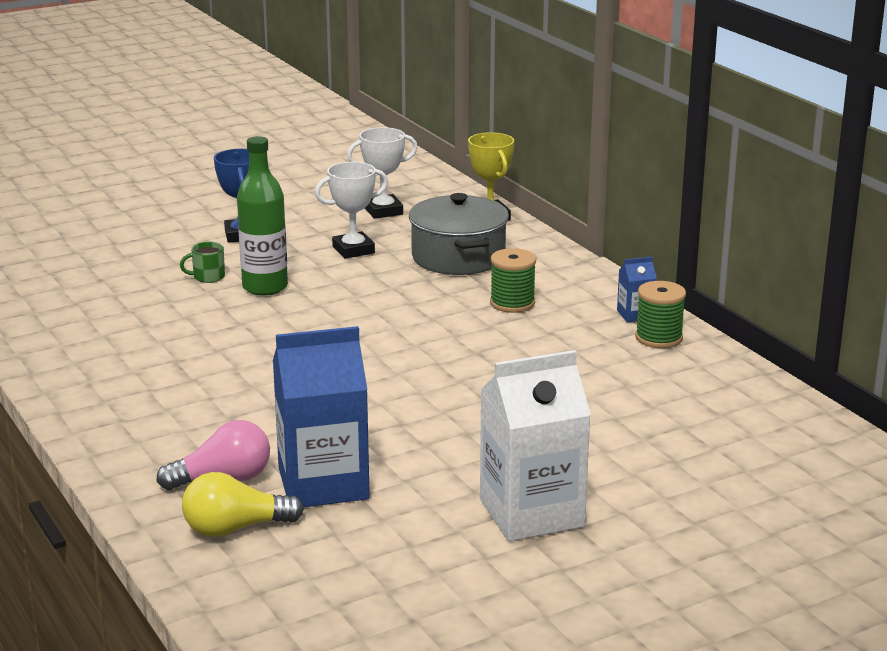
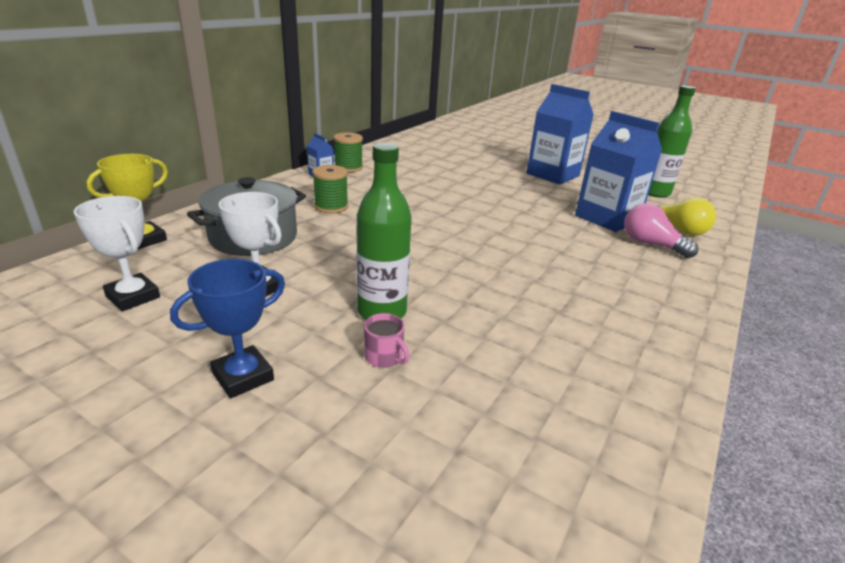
camera: 120 degrees left, 5 degrees up
green mug [180,242,225,283] -> pink mug [364,313,410,368]
white carton [480,350,591,541] -> blue carton [526,84,594,184]
none -> green bottle [648,85,696,198]

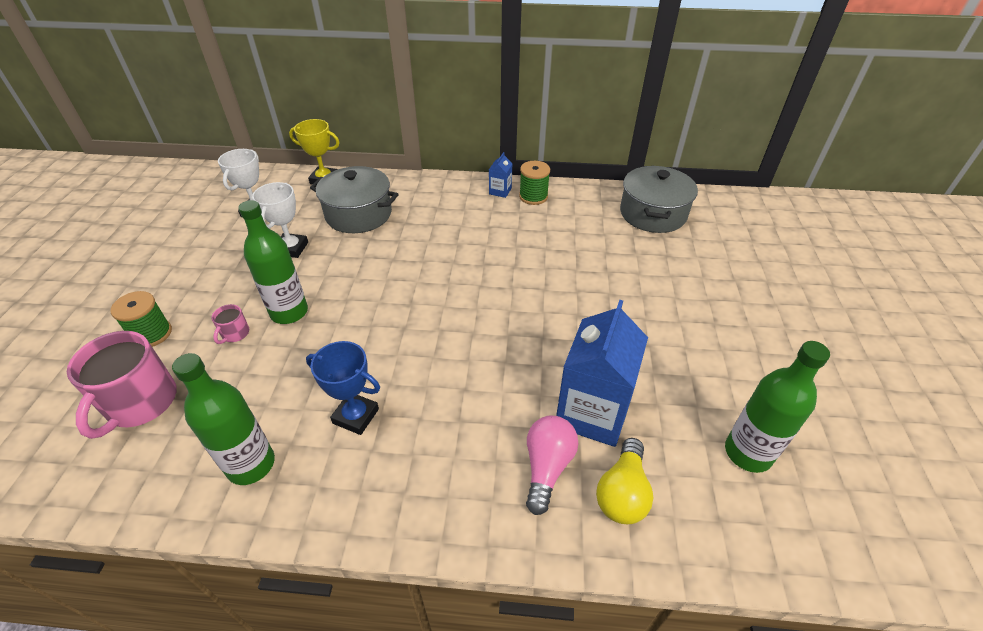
camera: 65 degrees right, 15 degrees up
blue trophy [170,259,285,398] -> blue trophy moved to [306,341,380,435]
green spool [312,165,348,213] -> green spool moved to [111,291,172,347]
blue carton [526,84,594,184] -> none
none -> pink mug [67,331,177,439]
none -> green bottle [172,353,275,485]
none -> grey pot [620,165,698,233]

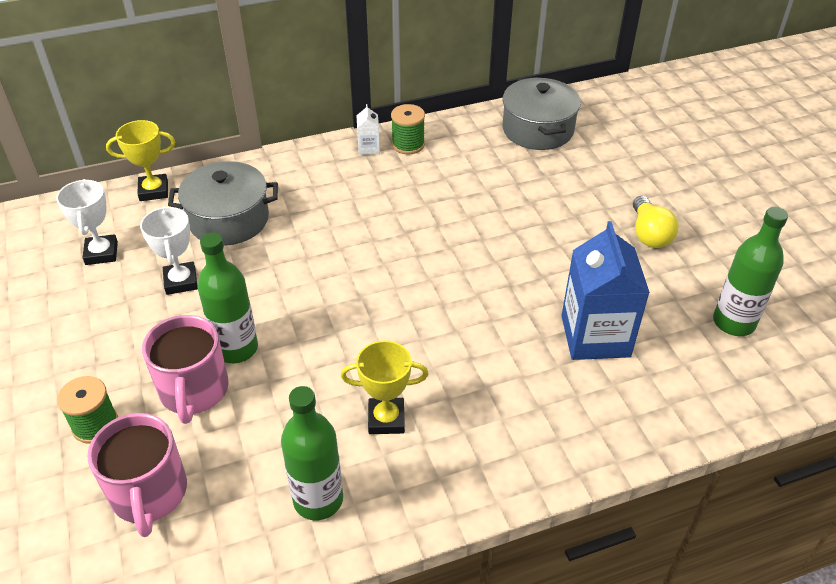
camera: 25 degrees left, 0 degrees up
pink mug [211,304,249,344] -> pink mug [142,315,229,424], size x2.22
blue trophy [306,341,380,435] -> yellow trophy [341,341,428,434]
blue carton [489,152,512,198] -> white carton [356,104,380,155]
pink light bulb [526,416,578,515] -> none
yellow light bulb [596,438,654,524] -> yellow light bulb moved to [633,196,678,248]

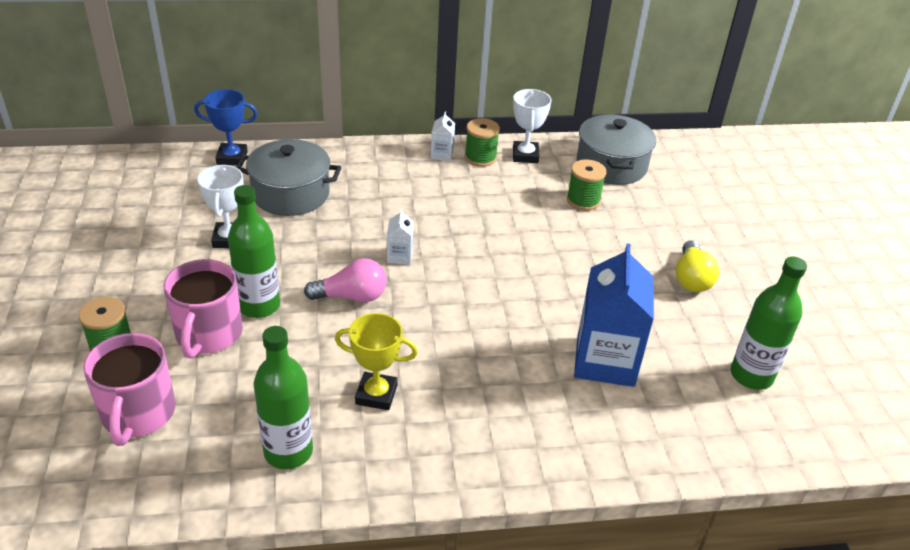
camera: 10 degrees right, 5 degrees down
white trophy [56,179,118,265] -> white trophy moved to [513,89,552,163]
yellow trophy [106,120,175,201] -> blue trophy [194,89,258,166]
none -> pink light bulb [304,258,387,302]
none -> white carton [387,209,413,265]
none -> green spool [567,159,606,211]

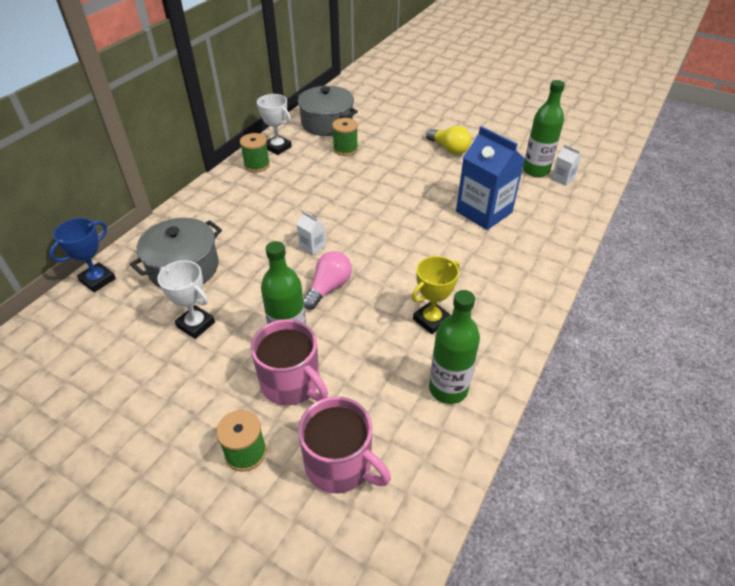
camera: 50 degrees left, 5 degrees up
white carton [431,112,455,161] -> white carton moved to [551,144,581,186]

